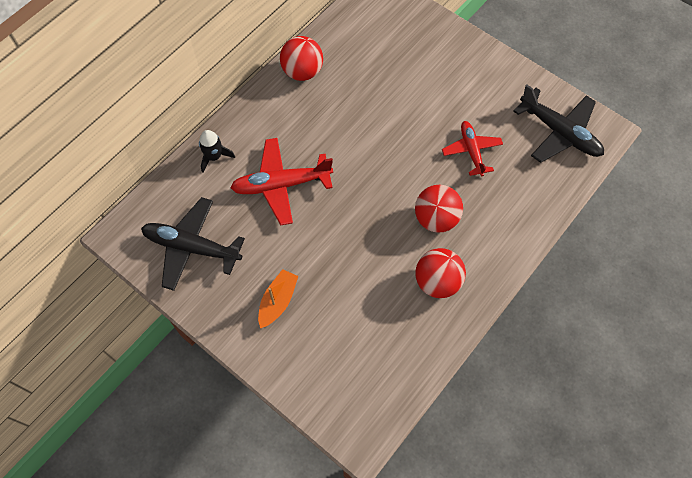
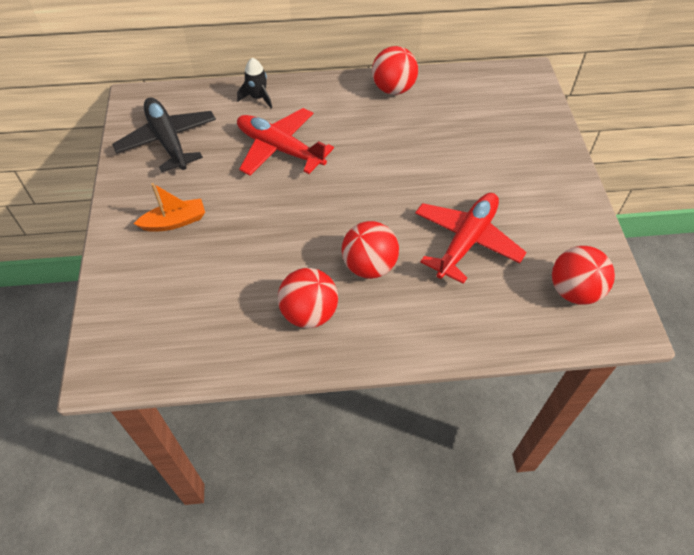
camera: 45 degrees right, 10 degrees down
red plane [442,121,503,176] -> red plane [415,193,527,284], size x1.56
black plane [513,85,604,163] -> red ball [552,246,615,305]

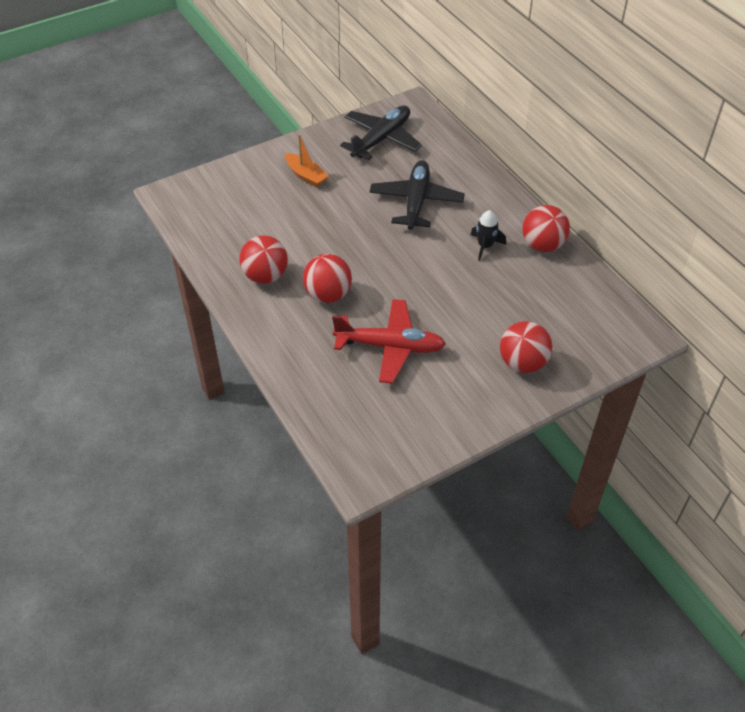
camera: 65 degrees right, 5 degrees down
black rocket [237,58,272,109] -> black rocket moved to [471,210,506,261]
red plane [237,108,334,175] -> black plane [369,160,465,230]
red ball [552,246,615,305] -> red ball moved to [500,321,552,373]

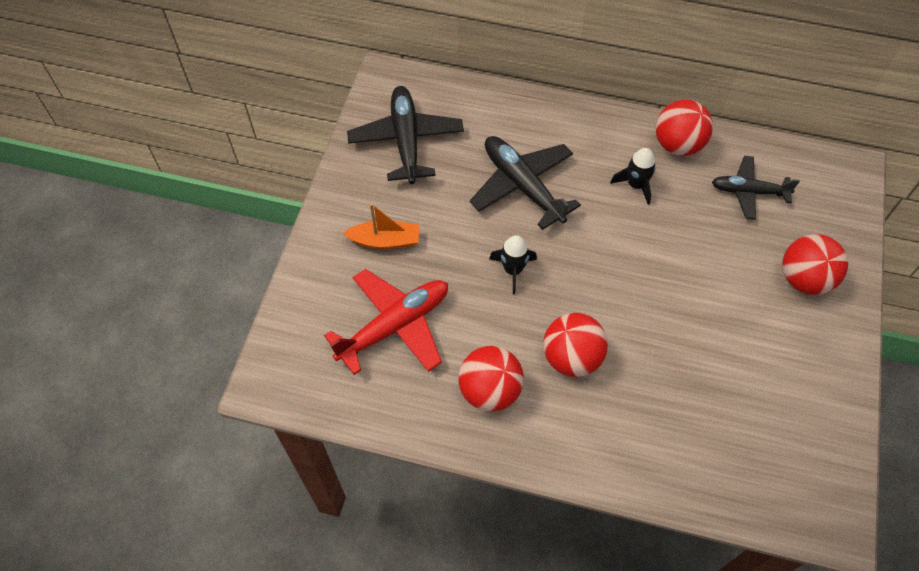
camera: 45 degrees left, 10 degrees up
red plane [332,299,446,384] -> red plane moved to [324,269,448,375]
none -> black rocket [489,235,537,294]
none -> black plane [712,156,800,220]

